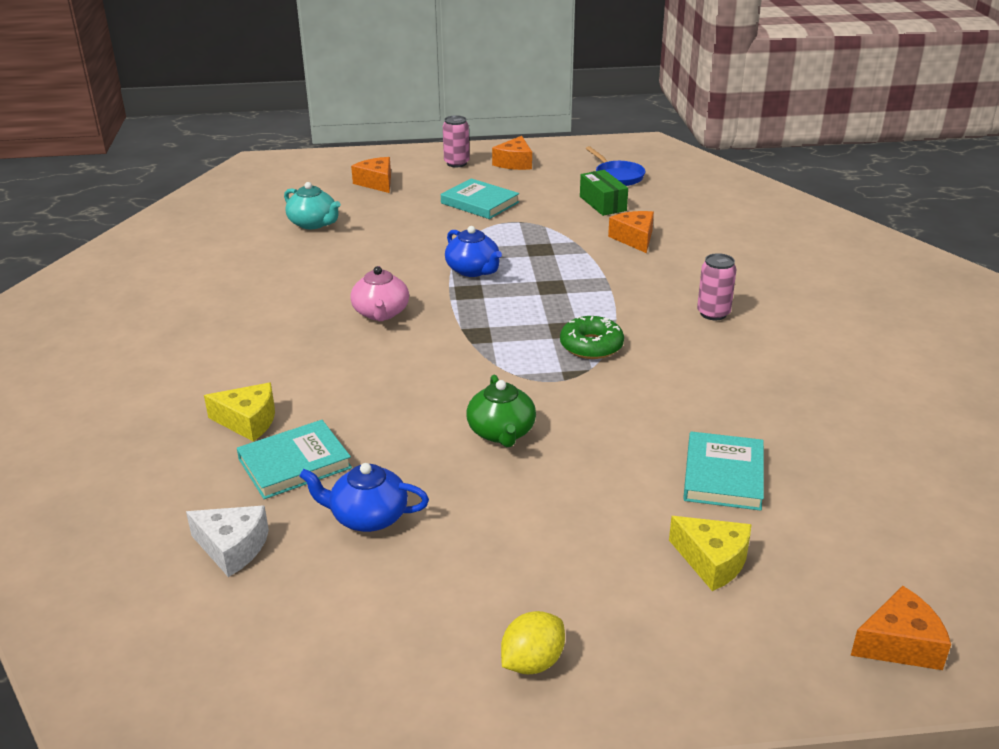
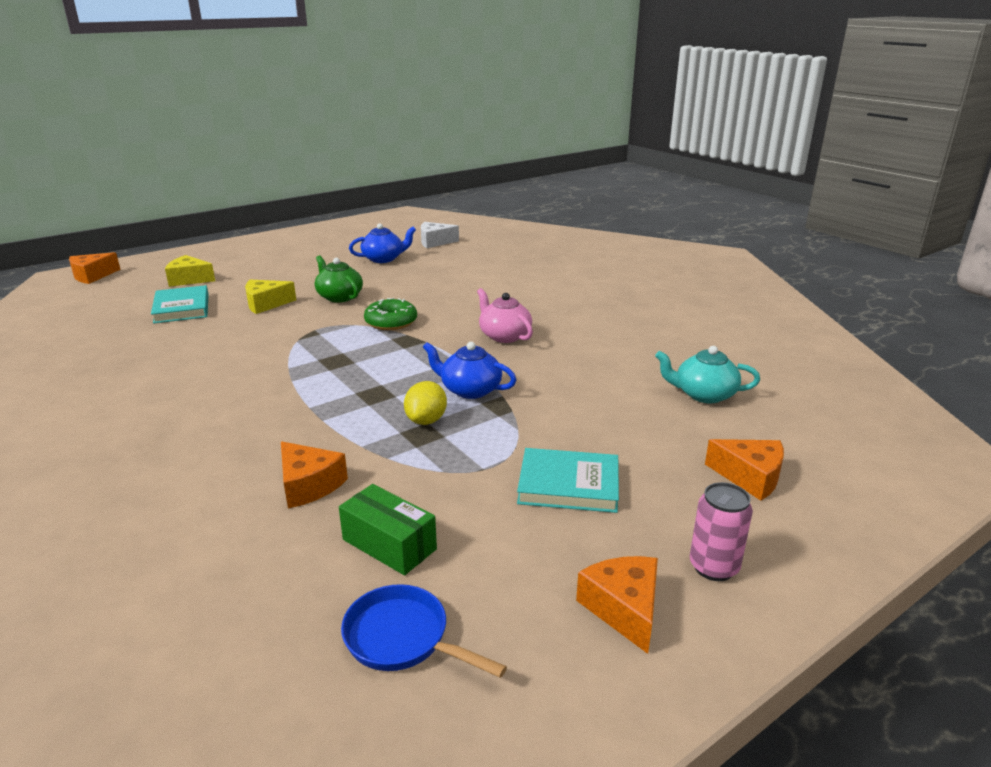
camera: 150 degrees right, 5 degrees down
yellow cheese [204,383,275,442] -> yellow cheese moved to [245,280,296,314]
turquoise book [237,420,352,499] -> none
yellow lemon [501,611,565,674] -> yellow lemon moved to [404,381,447,425]
green donut [560,316,624,359] -> green donut moved to [364,298,417,330]
pink can [697,253,737,320] -> none

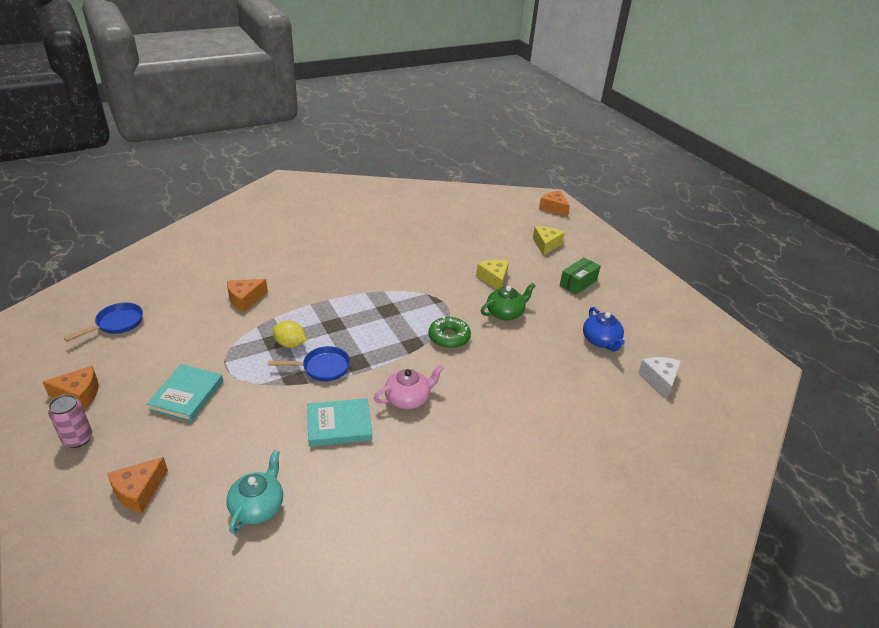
camera: 95 degrees right, 10 degrees up
turquoise book [151,285,209,323] -> turquoise book moved to [307,398,372,447]
green box [339,484,437,575] -> green box moved to [560,257,601,295]
blue teapot [423,342,516,399] -> blue pan [268,346,350,381]

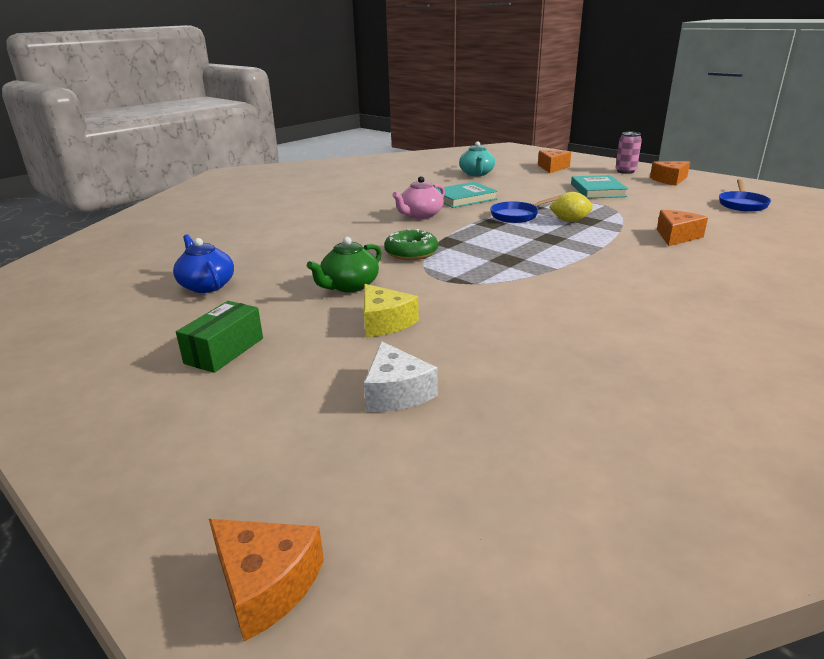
camera: 165 degrees right, 10 degrees down
yellow cheese [533,226,565,256] -> none
white cheese [639,357,681,399] -> white cheese moved to [364,341,438,412]

